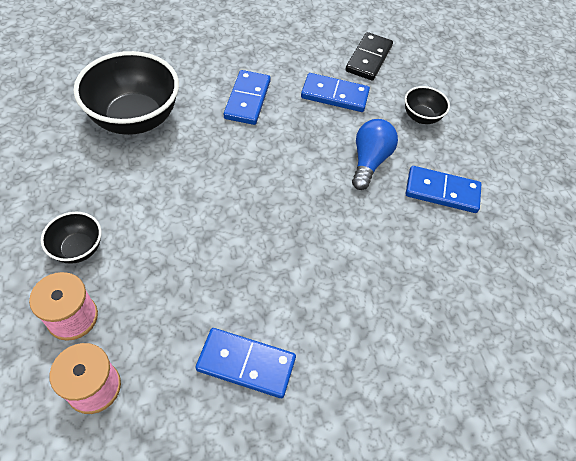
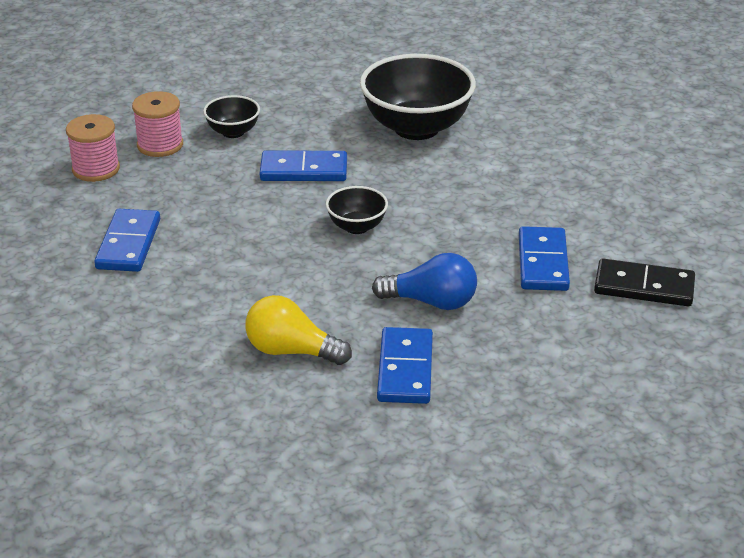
camera: 85 degrees right, 20 degrees down
blue domino [224,70,271,125] -> blue domino moved to [260,150,347,181]
black bowl [405,86,450,124] -> black bowl moved to [326,186,388,234]
none -> yellow light bulb [245,295,352,365]

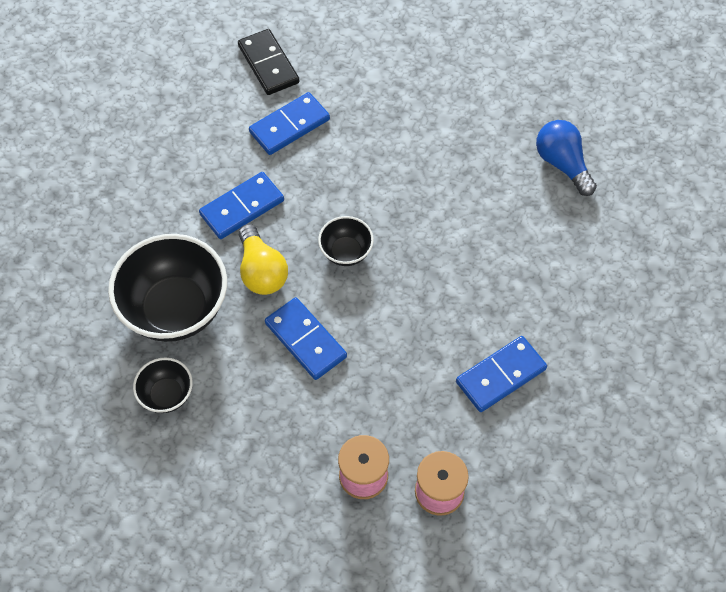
camera: 130 degrees left, 25 degrees up
black bowl [203,95,260,138] -> black bowl moved to [133,358,193,413]
yellow light bulb [245,295,352,365] -> yellow light bulb moved to [239,224,288,295]
blue light bulb [372,253,477,310] -> blue light bulb moved to [536,120,597,196]
blue domino [377,327,433,404] -> blue domino moved to [199,172,284,239]

